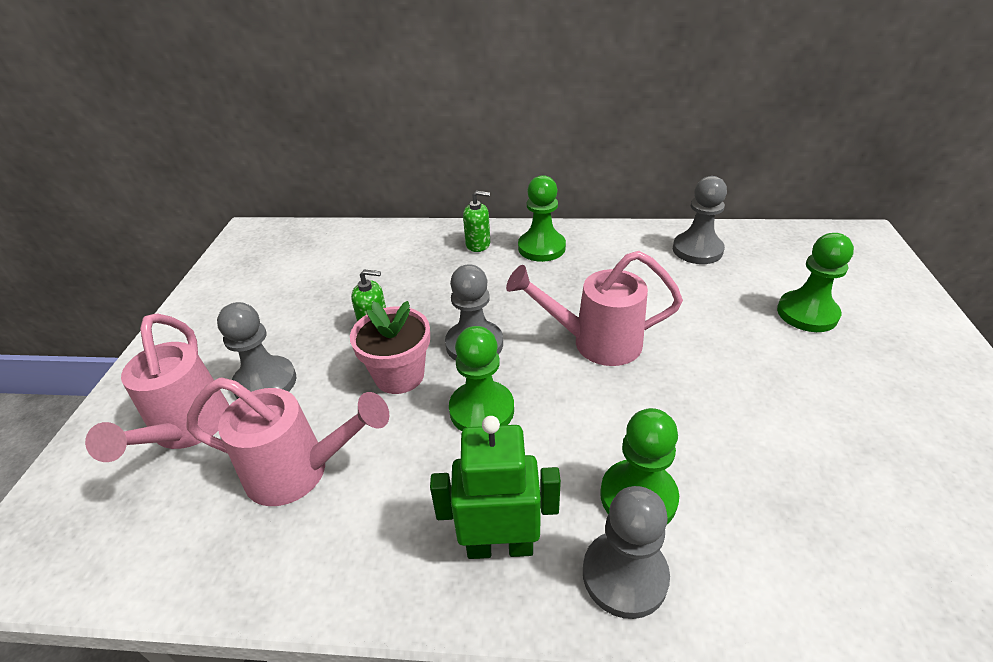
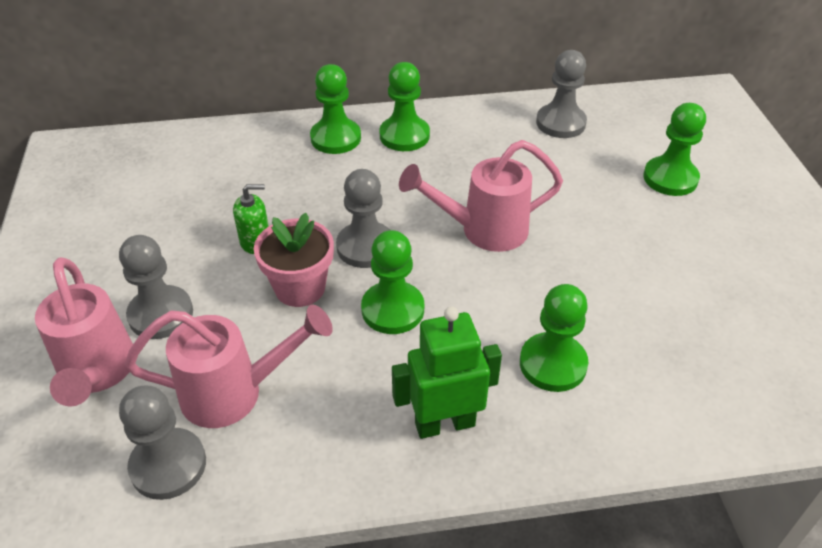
camera: 15 degrees left, 5 degrees up
green soap dispenser [463,191,490,252] -> green pawn [310,64,361,154]
grey pawn [583,486,670,619] -> grey pawn moved to [119,386,206,500]

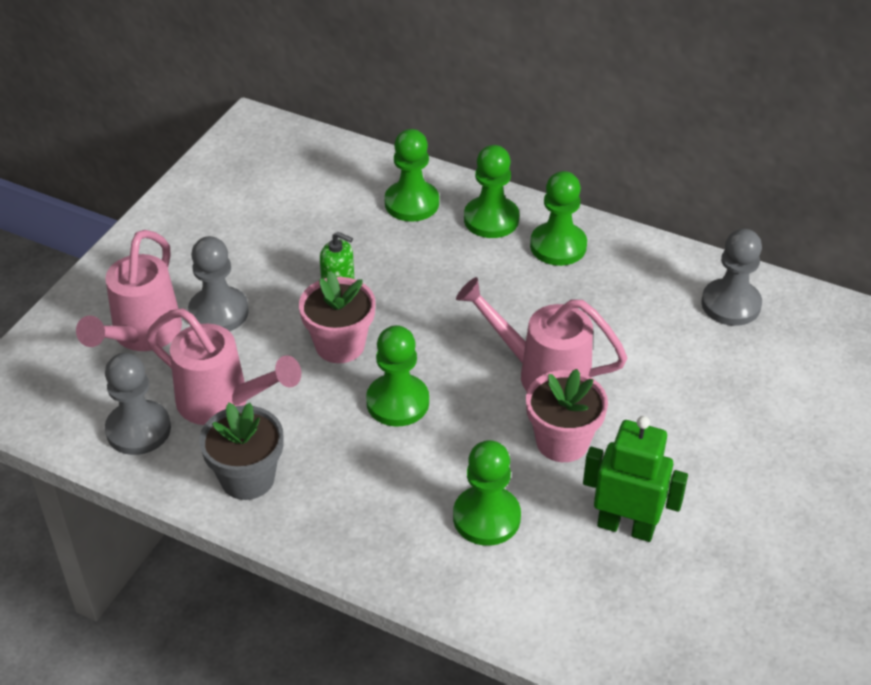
camera: 35 degrees right, 0 degrees up
grey pawn [336,169,390,268] -> none
green robot [392,307,502,439] -> green robot moved to [583,416,688,542]
green pawn [643,103,706,196] -> green pawn moved to [384,129,439,222]
none -> grey flower pot [199,402,284,500]
none -> pink flower pot [526,369,608,462]

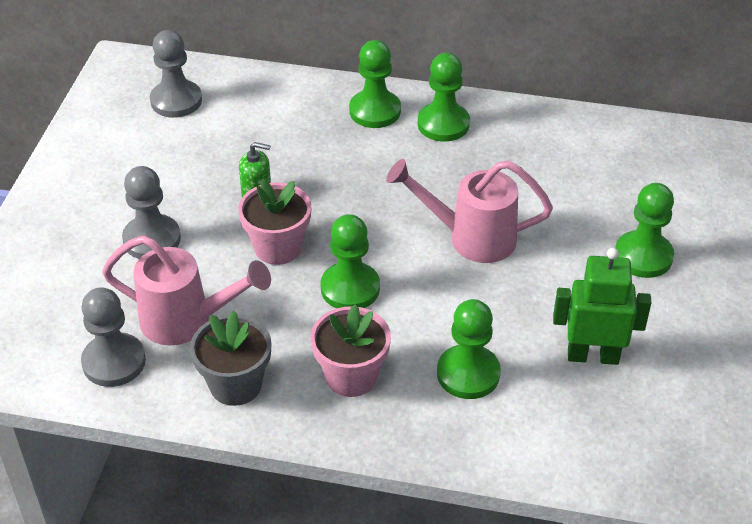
camera: 15 degrees left, 0 degrees up
pink watering can [76,230,182,351] -> none
green pawn [384,129,439,222] -> green pawn moved to [615,183,674,278]
pink flower pot [526,369,608,462] -> pink flower pot moved to [310,304,391,397]
grey pawn [701,229,762,326] -> grey pawn moved to [150,30,202,118]

